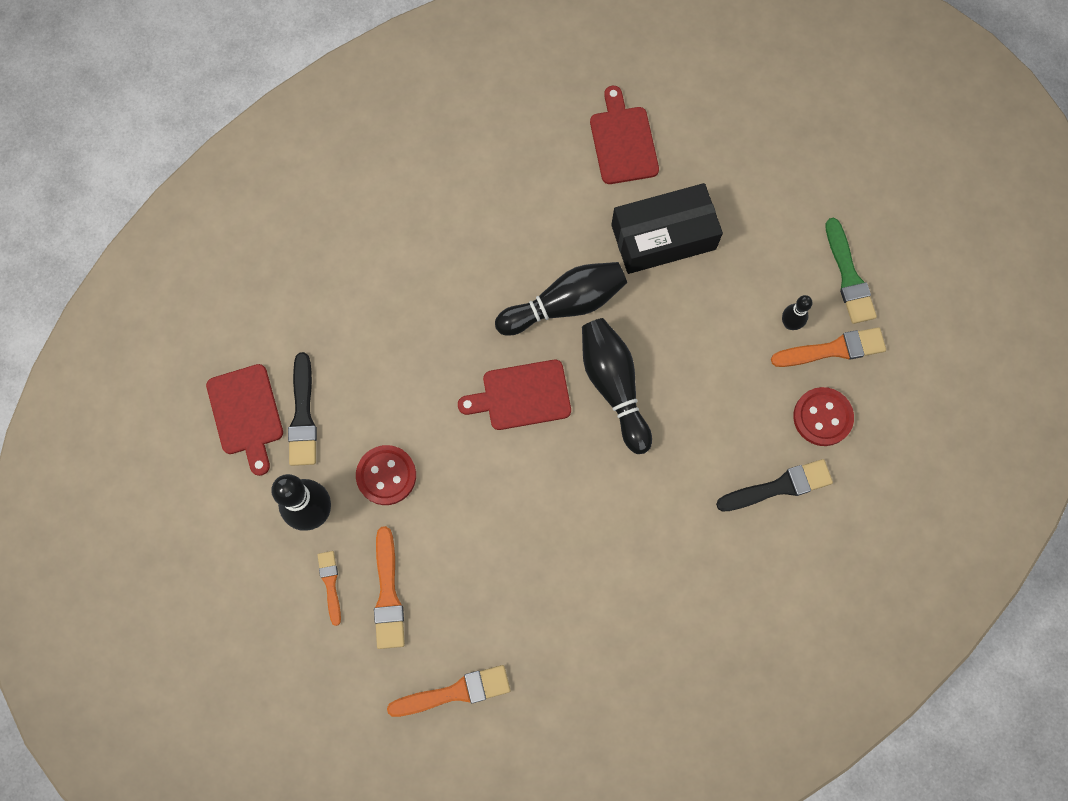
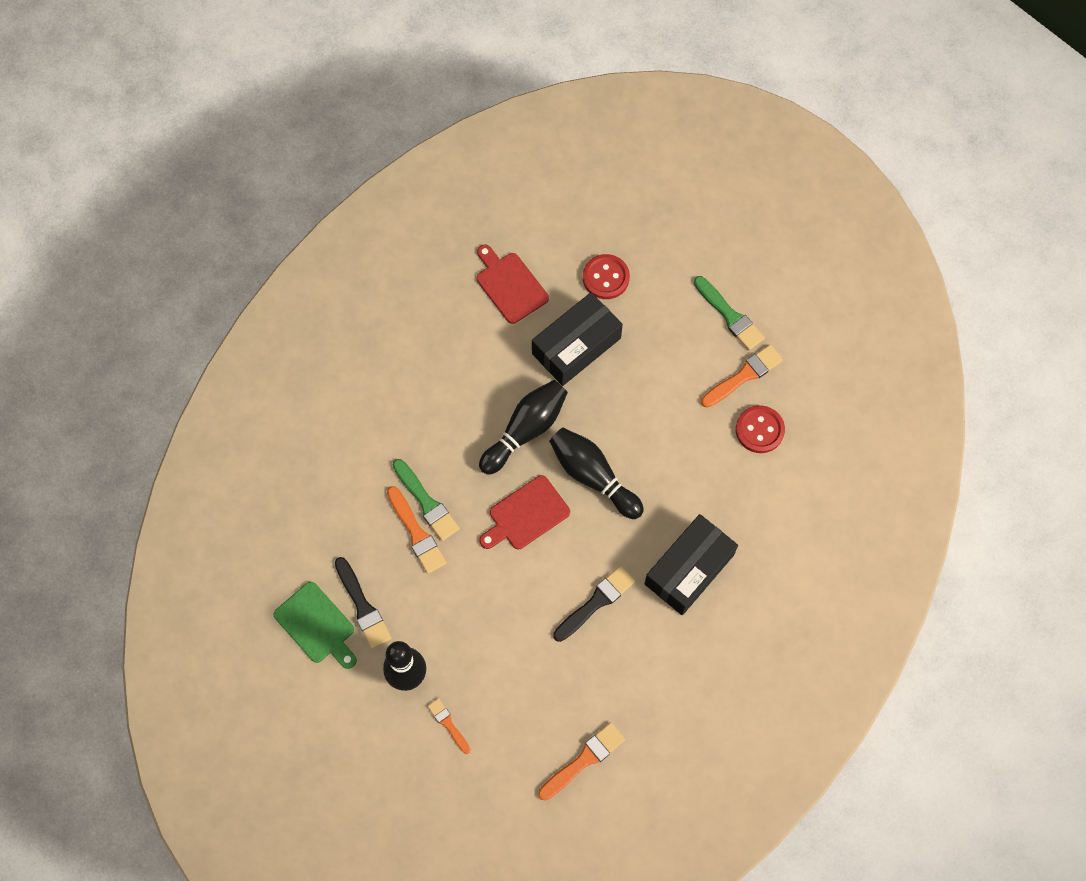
camera: 25 degrees left, 5 degrees down
red cutting board [206,364,283,476] -> green cutting board [274,582,357,669]
red button [356,445,416,505] -> red button moved to [583,254,630,299]
orange brush [374,526,405,649] -> orange brush moved to [387,486,446,574]
black brush [716,459,833,512] -> black brush moved to [553,566,635,642]
black bowling pin [782,295,812,330] -> none
none -> green brush [393,459,460,541]
none -> black box [644,514,738,615]

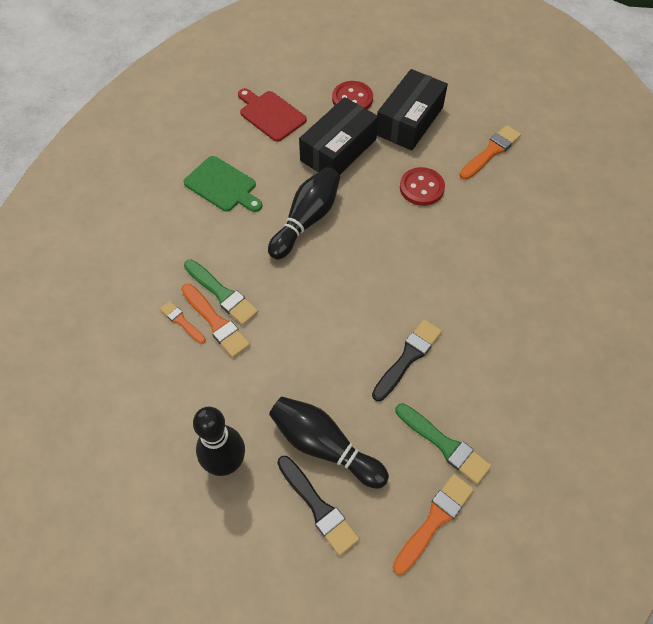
camera: 10 degrees left, 10 degrees down
green cutting board [274,582,357,669] -> green cutting board moved to [183,156,262,212]
black brush [335,557,391,649] -> black brush moved to [277,456,360,556]
orange brush [427,698,471,754] -> orange brush moved to [160,301,206,344]
red cutting board [480,475,570,549] -> none
black bowling pin [549,427,644,519] -> black bowling pin moved to [269,397,389,489]
black box [644,514,738,615] -> black box moved to [377,69,448,151]
green brush [694,276,765,350] -> green brush moved to [396,403,491,484]
red button [736,405,785,453] -> red button moved to [400,167,445,206]

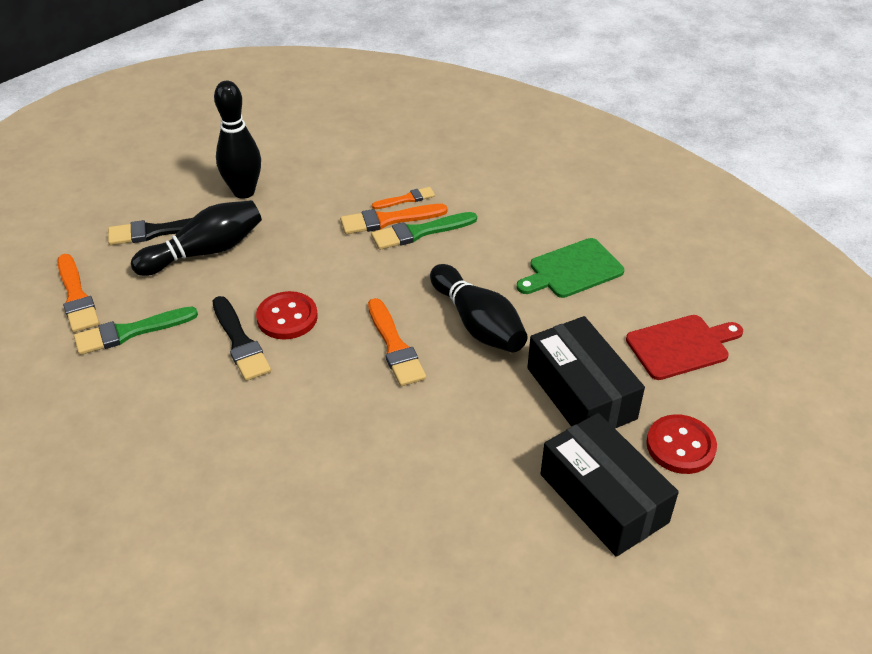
camera: 115 degrees right, 15 degrees down
red button [400,167,445,206] -> red button moved to [256,291,318,339]
orange brush [460,125,521,180] -> orange brush moved to [368,298,426,386]

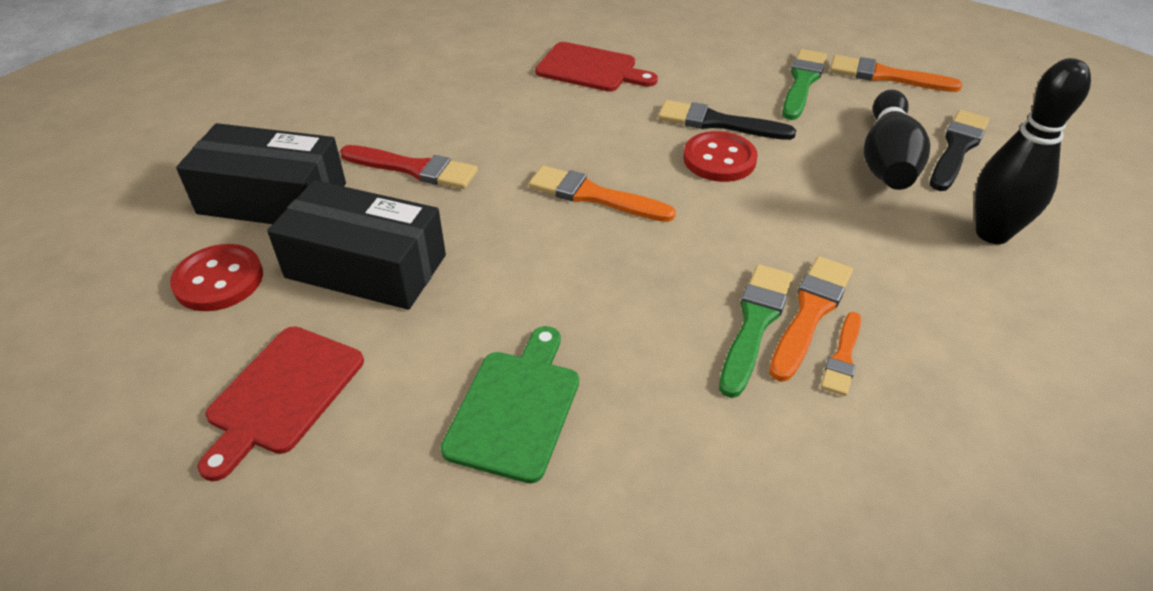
camera: 135 degrees right, 0 degrees up
black bowling pin [430,264,528,353] -> none
none -> red brush [340,145,478,189]
none -> red cutting board [535,42,658,92]

